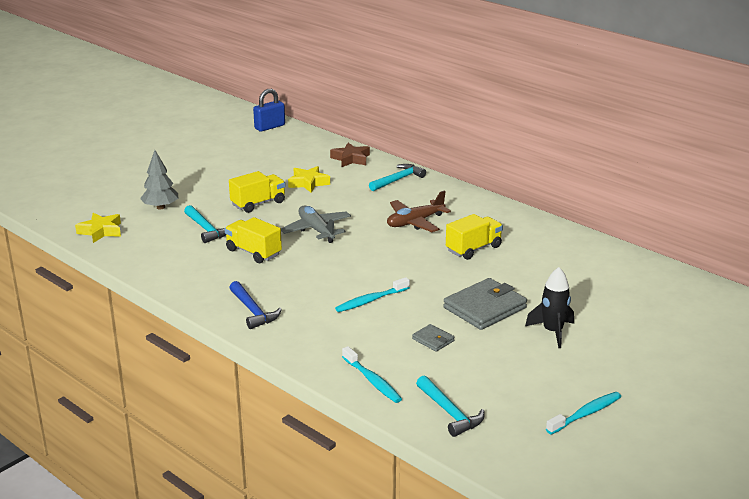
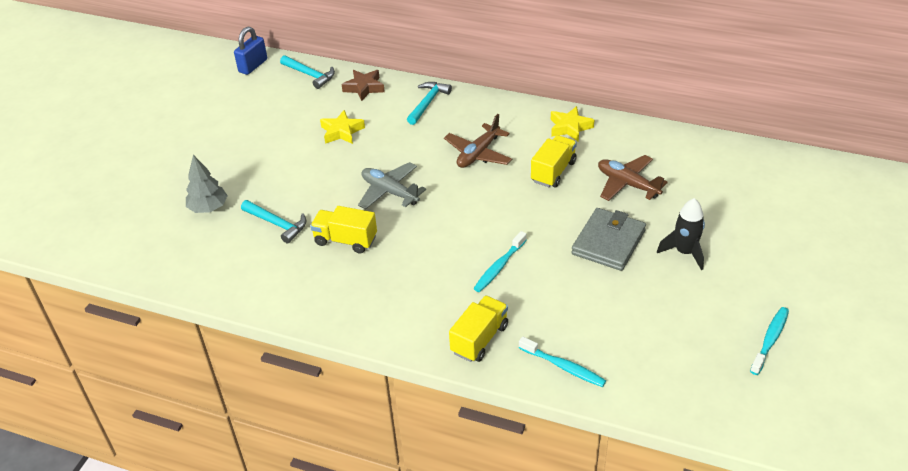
camera: 20 degrees left, 15 degrees up
yellow star [75,213,121,243] -> yellow star moved to [551,106,594,142]
yellow truck [229,171,286,213] -> yellow truck moved to [449,295,508,362]
blue hammer [229,281,282,329] -> none
grey wallet [412,324,455,352] -> none
turquoise hammer [416,376,485,437] -> turquoise hammer moved to [280,55,335,89]
none -> brown plane [598,155,668,201]

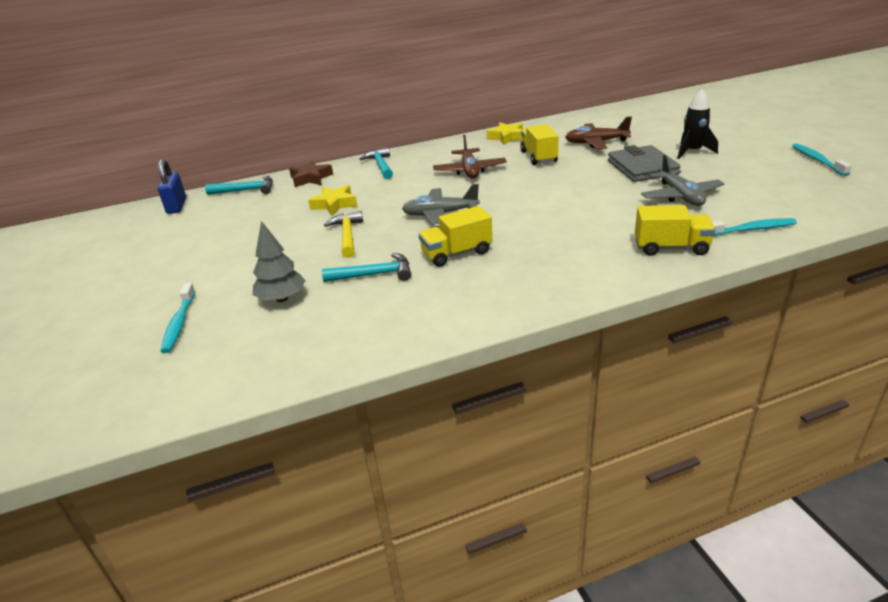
camera: 40 degrees left, 10 degrees down
yellow truck [449,295,508,362] -> yellow truck turned 105 degrees clockwise [635,205,716,256]
turquoise toothbrush [473,231,527,292] -> turquoise toothbrush moved to [160,283,196,353]
none -> yellow hammer [324,211,363,258]
none -> grey plane [641,155,724,206]

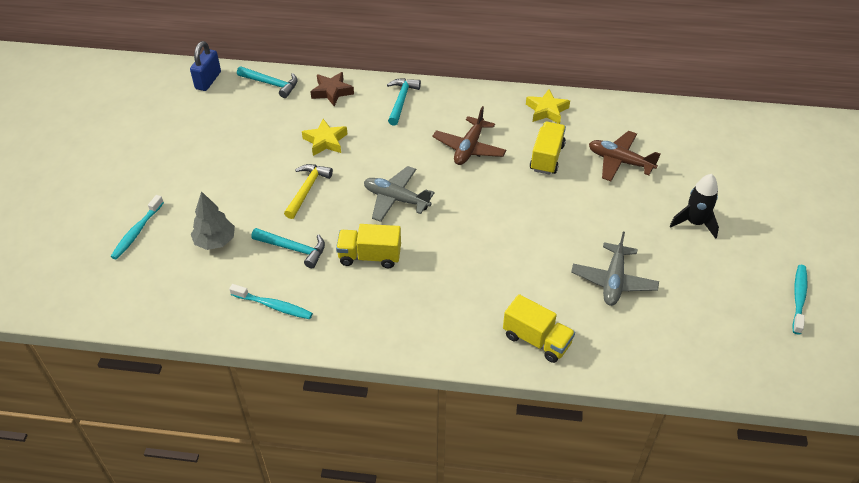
camera: 25 degrees right, 15 degrees up
grey wallet [608,145,681,182] -> none
turquoise toothbrush [712,218,797,236] -> turquoise toothbrush moved to [229,284,313,319]

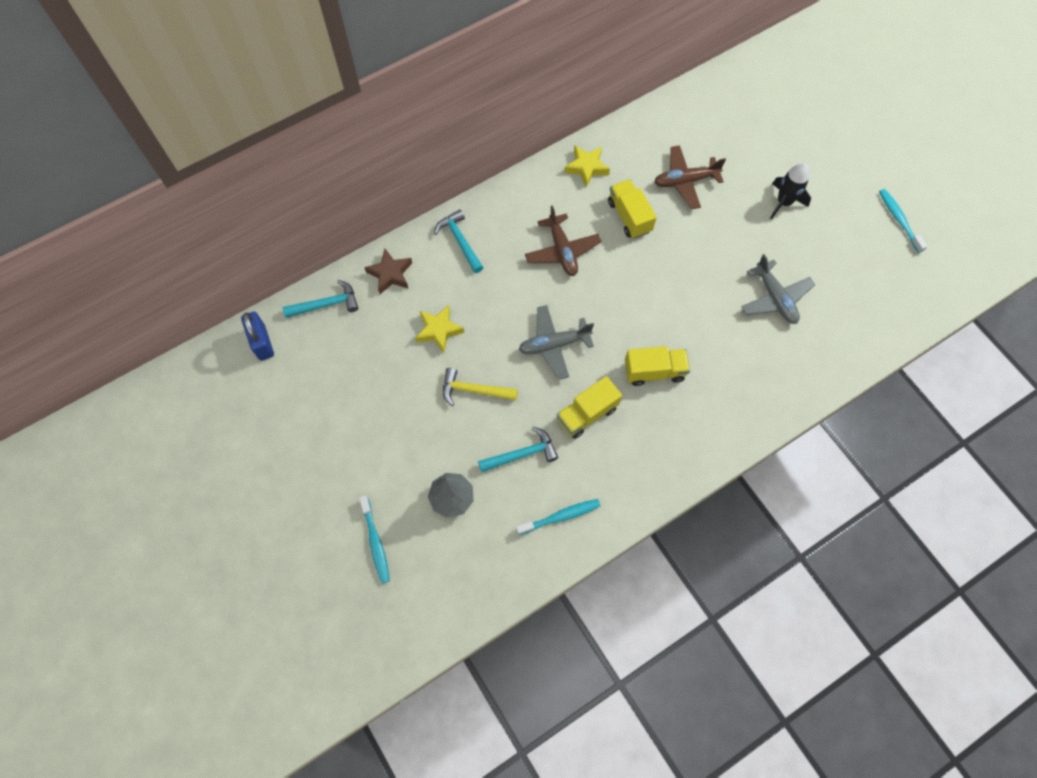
camera: 40 degrees left, 20 degrees up
yellow hammer [284,164,333,219] -> yellow hammer turned 60 degrees counterclockwise [443,368,518,406]
yellow truck [503,294,575,363] -> yellow truck moved to [625,346,690,386]

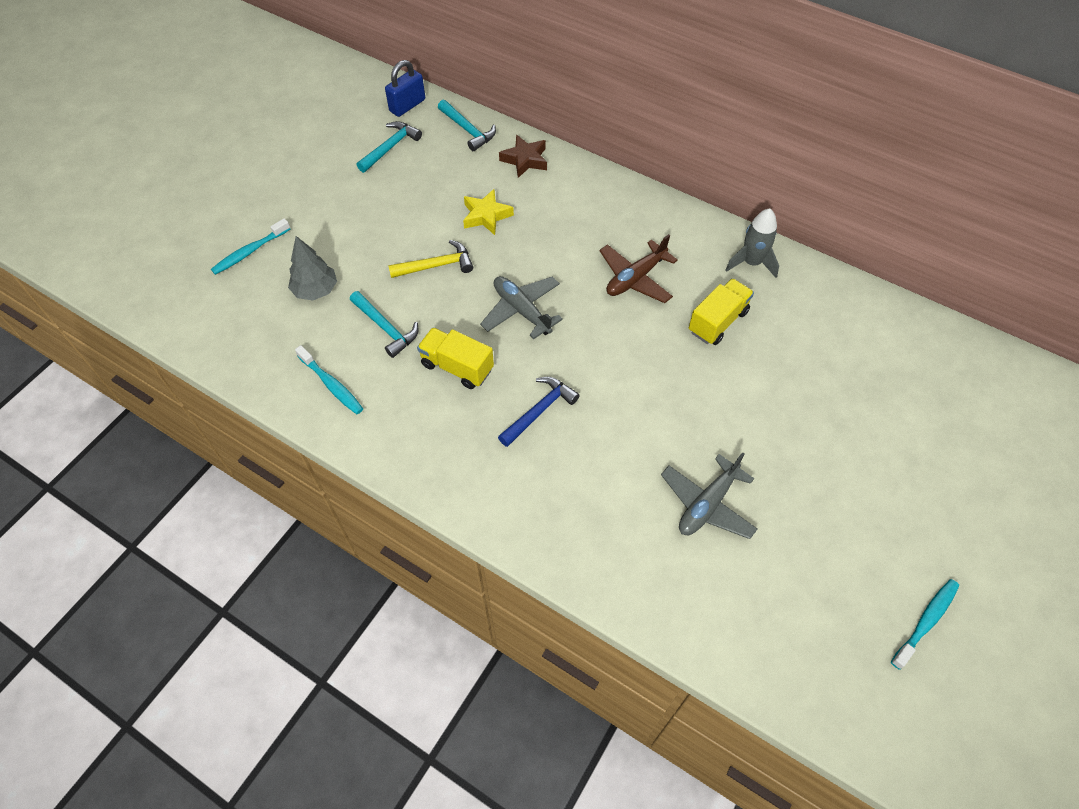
camera: 65 degrees right, 10 degrees down
turquoise hammer [434,209,484,273] -> turquoise hammer moved to [357,121,422,173]
yellow hammer [443,368,518,406] -> yellow hammer turned 90 degrees clockwise [388,240,473,278]
yellow star [564,145,610,187] -> grey rocket [726,208,779,278]
yellow truck [625,346,690,386] -> blue hammer [498,377,580,447]
brown plane [654,145,726,209] -> none
black rocket [770,163,811,220] -> none

